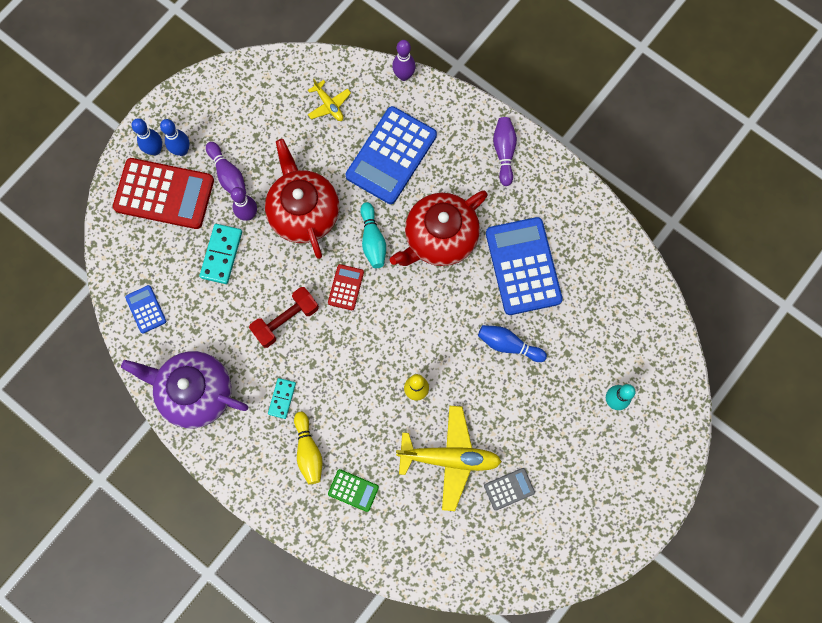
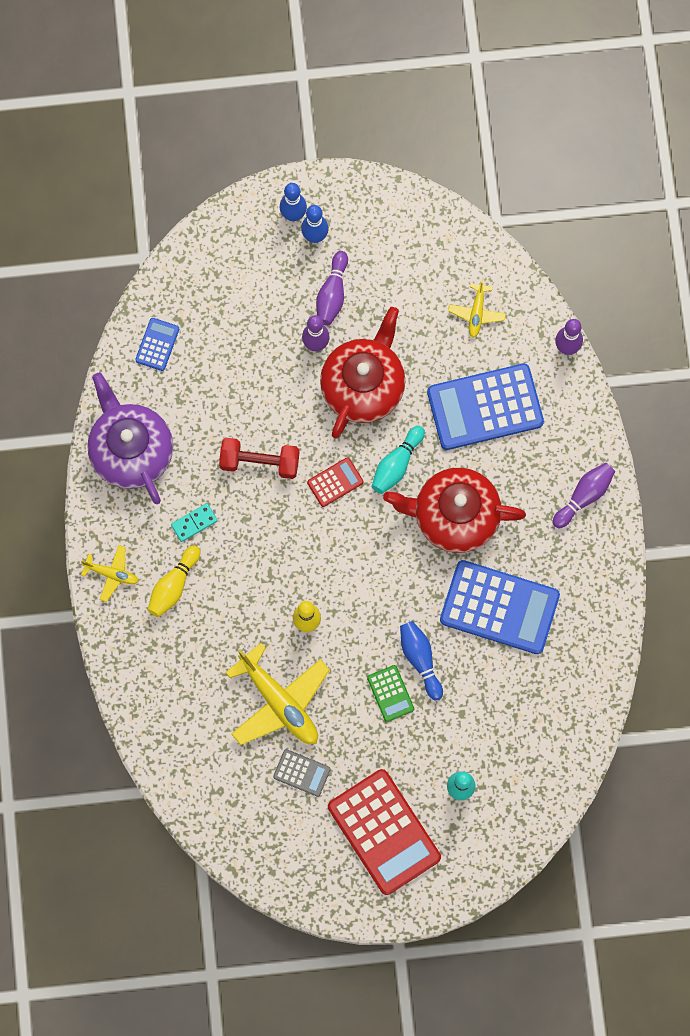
camera: 45 degrees right, 0 degrees up
red calculator [113,158,214,229] -> red calculator moved to [328,769,441,895]
turquoise domino [199,224,242,284] -> none
green calculator [328,469,379,512] -> green calculator moved to [367,665,414,722]
blue calculator [486,217,563,315] -> blue calculator turned 75 degrees clockwise [440,560,560,654]
none -> yellow plane [81,545,139,602]

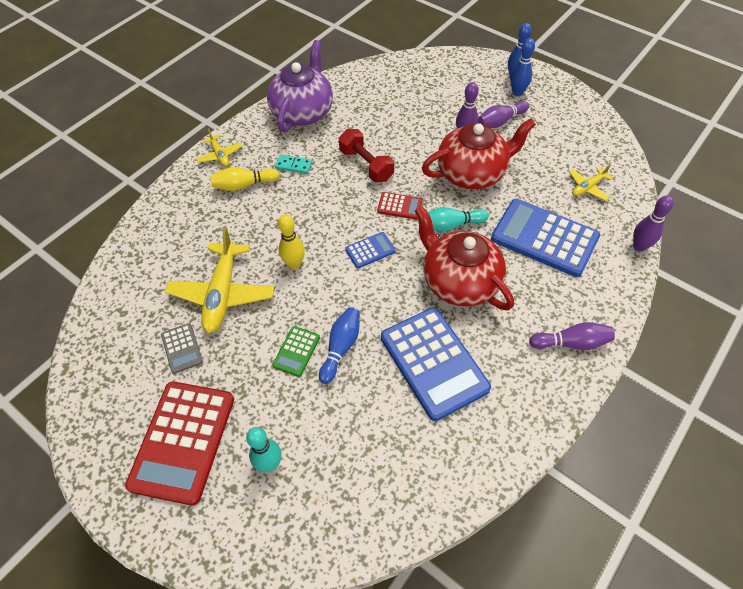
camera: 45 degrees right, 20 degrees down
blue calculator [135,318,179,371] -> blue calculator moved to [345,232,396,268]

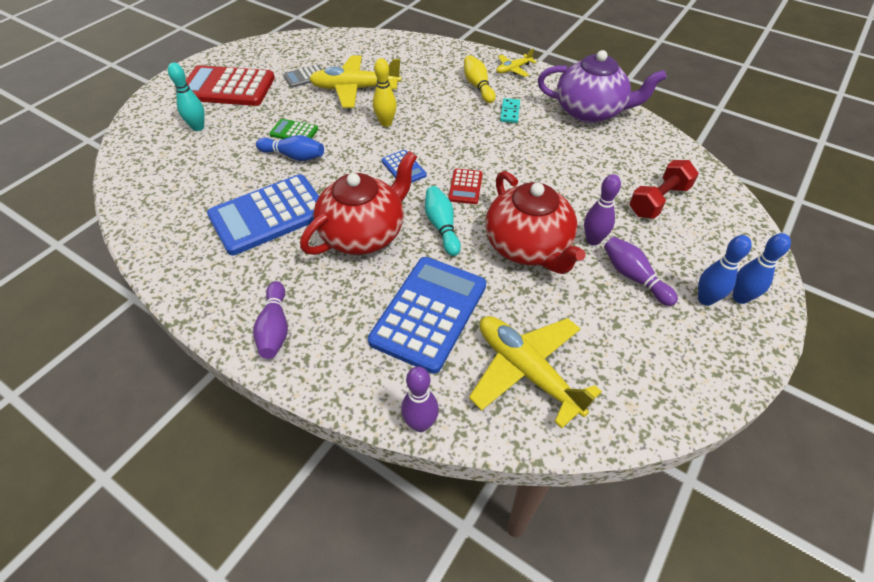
camera: 85 degrees right, 5 degrees down
red dumbbell [339,129,394,182] -> red dumbbell moved to [629,160,699,219]
yellow plane [569,164,613,201] -> yellow plane [469,316,602,429], size x1.96

